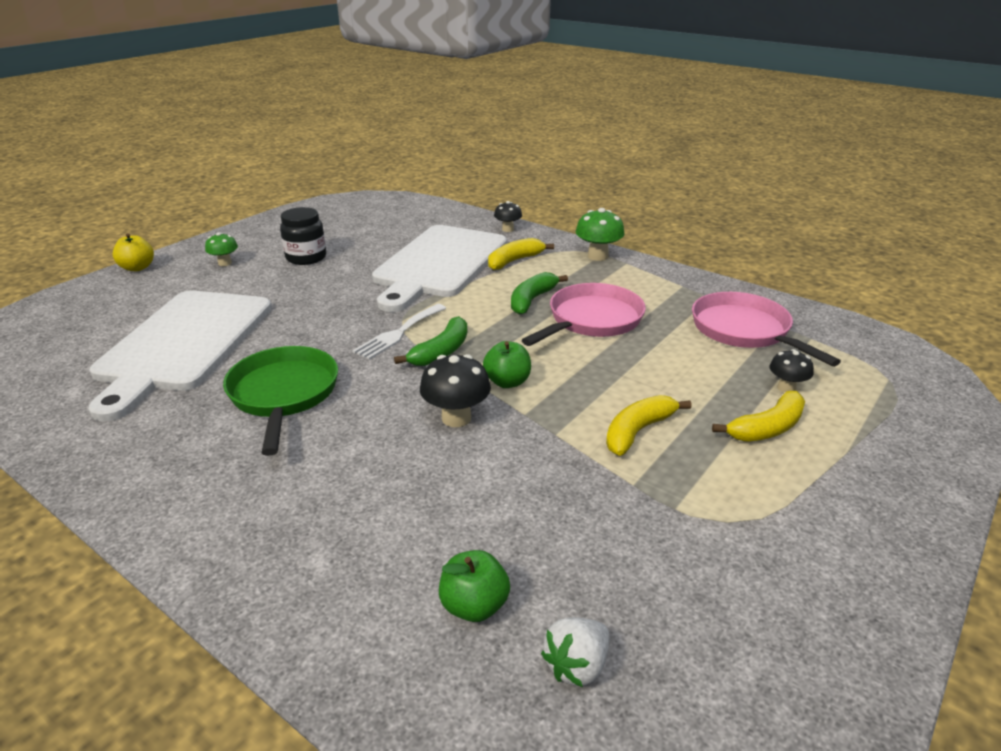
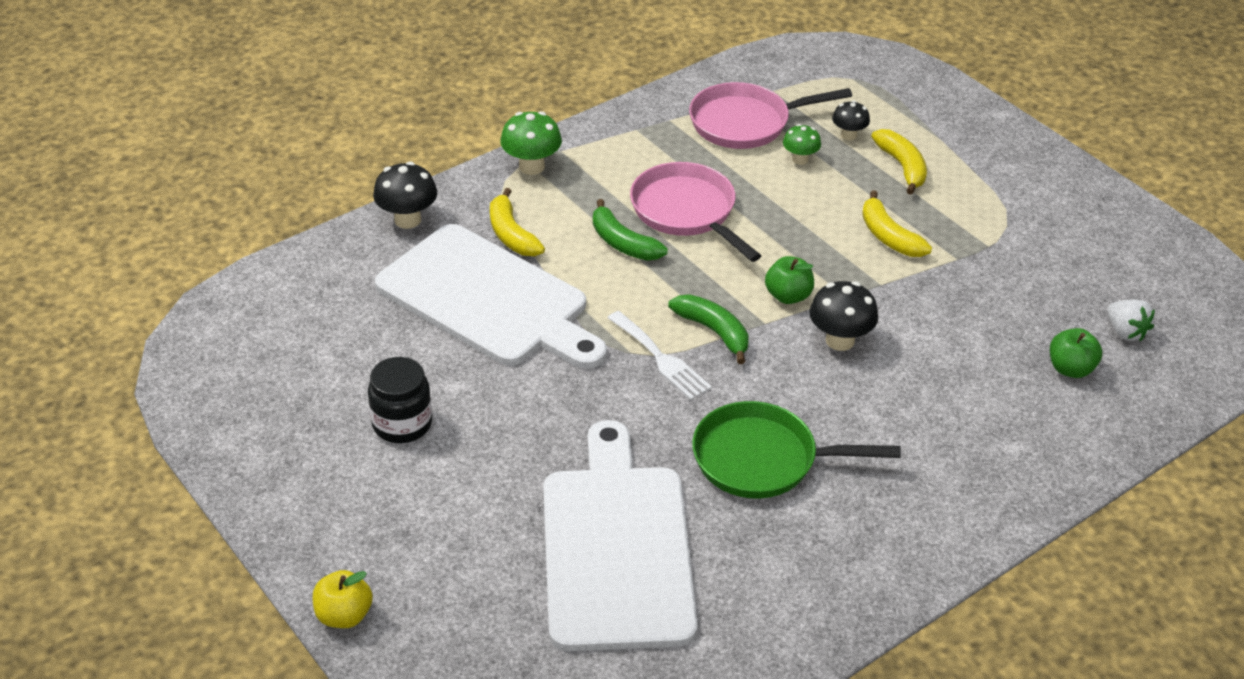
camera: 75 degrees left, 10 degrees up
white cutting board [89,291,272,421] -> white cutting board turned 120 degrees counterclockwise [543,420,698,651]
green mushroom [205,233,238,266] -> green mushroom moved to [783,124,821,165]
black mushroom [494,201,522,232] -> black mushroom [373,162,437,229], size x1.58

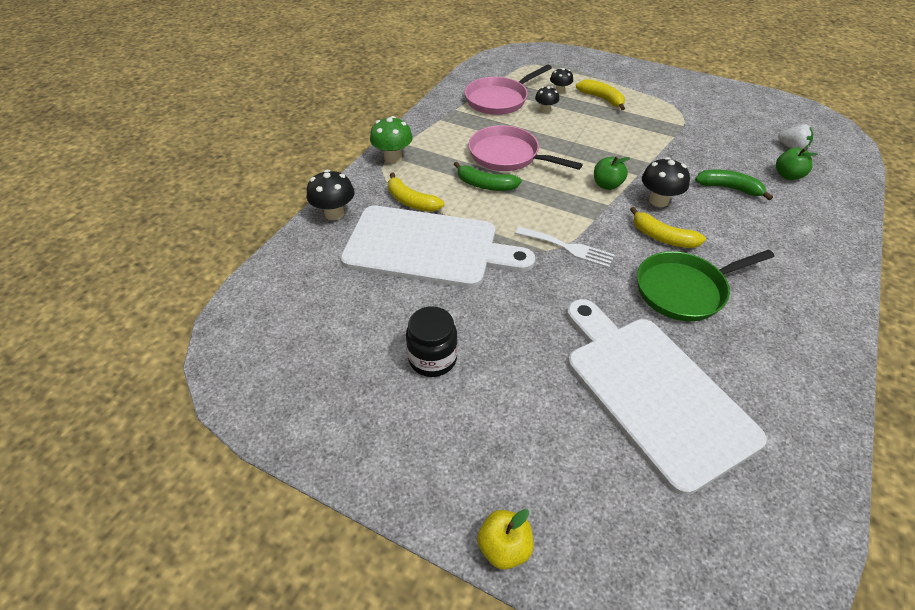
camera: 25 degrees left, 5 degrees up
green banana [668,294,748,364] -> green banana moved to [695,170,773,200]
green mushroom [783,124,821,165] -> black mushroom [535,86,559,113]
yellow banana [862,190,932,257] -> yellow banana moved to [630,207,706,248]

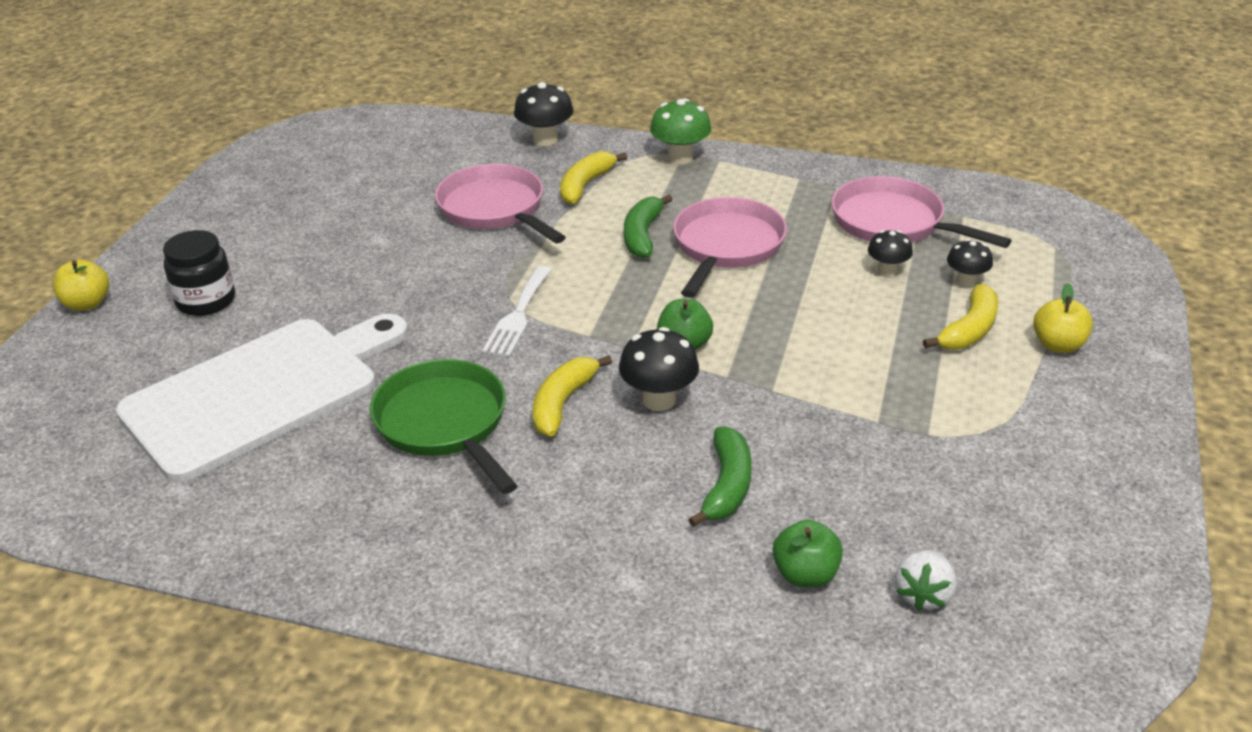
camera: 80 degrees right, 10 degrees down
white cutting board [340,206,535,288] -> pink pan [435,164,566,243]
black jar [406,306,458,377] -> black jar moved to [163,230,235,316]
none -> yellow apple [1033,283,1093,353]

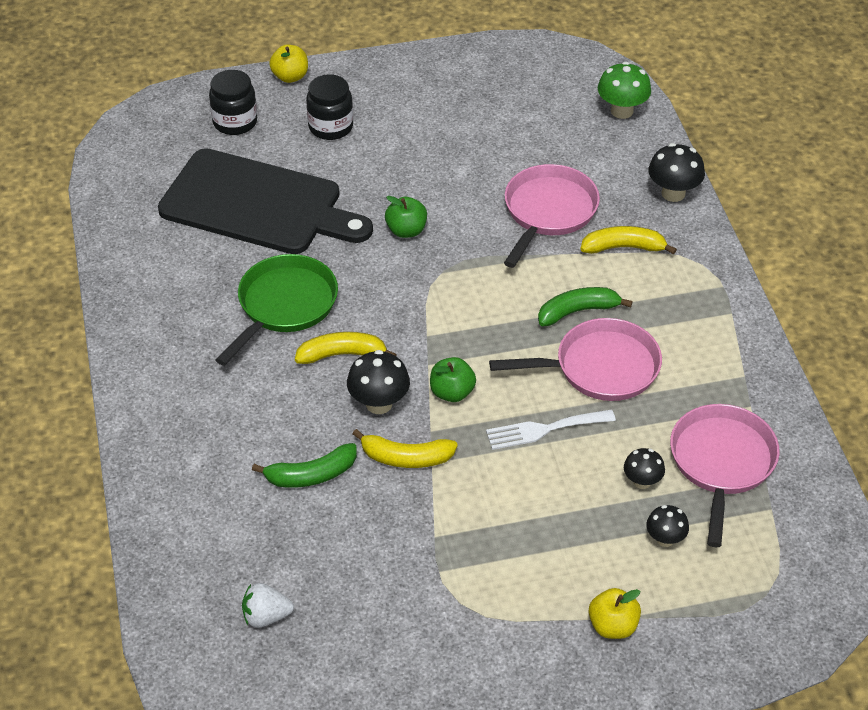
camera: 60 degrees right, 10 degrees up
white cutting board [116,313,408,482] -> black cutting board [158,148,373,254]
white fork [482,266,552,357] -> white fork moved to [486,409,616,450]
green mushroom [650,98,711,164] -> green mushroom moved to [598,62,651,119]
green apple [773,520,843,587] -> green apple moved to [385,196,427,238]
yellow banana [923,284,998,350] -> yellow banana moved to [352,429,458,468]
none -> black jar [209,70,257,135]

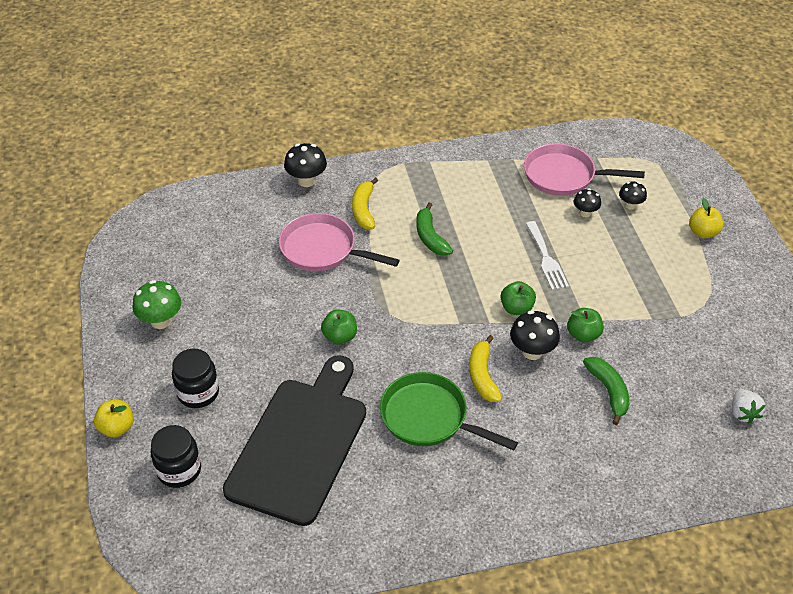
camera: 90 degrees left, 0 degrees up
yellow banana [352,429,458,468] -> green apple [567,308,604,343]
pink pan [489,318,662,401] -> none
green mushroom [598,62,651,119] -> green mushroom moved to [132,280,181,329]

